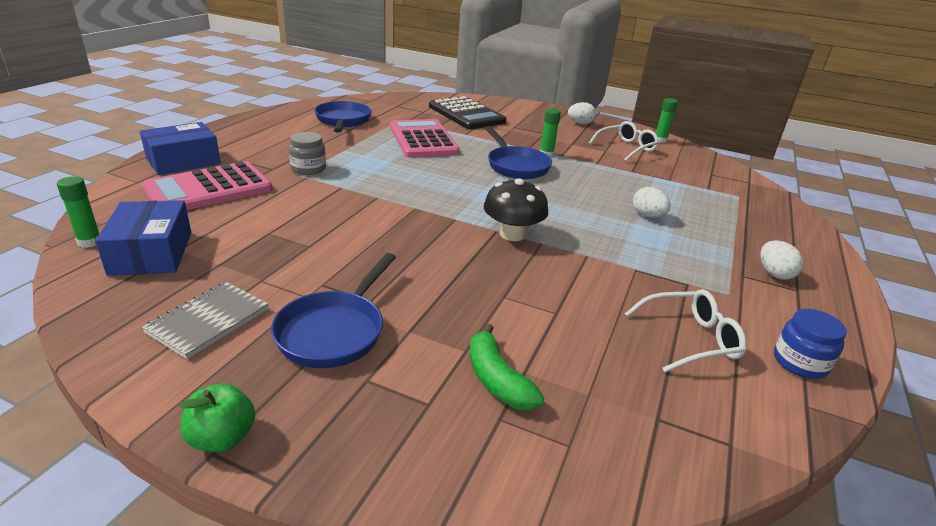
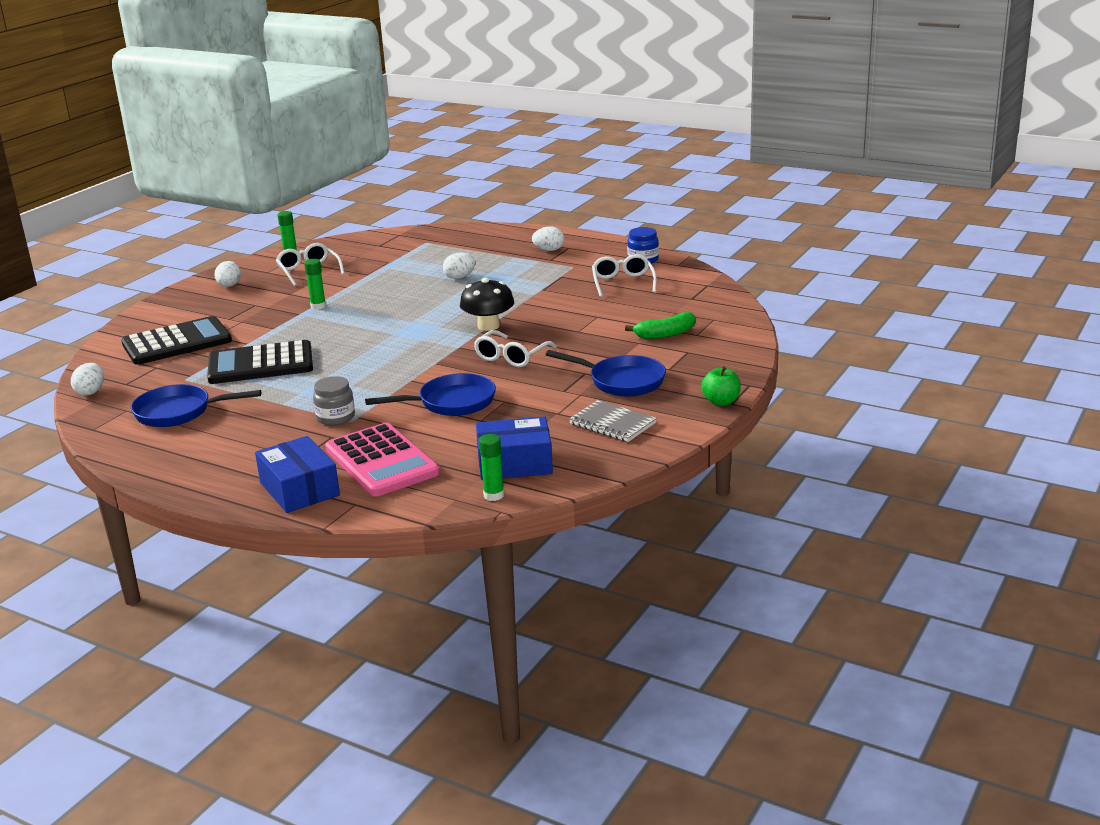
camera: 80 degrees left, 5 degrees down
pink calculator [390,119,460,158] -> black calculator [207,340,313,384]
blue pan [485,126,552,179] -> blue pan moved to [365,373,496,416]
none -> white egg [71,363,104,396]
none -> white glasses [474,330,557,367]

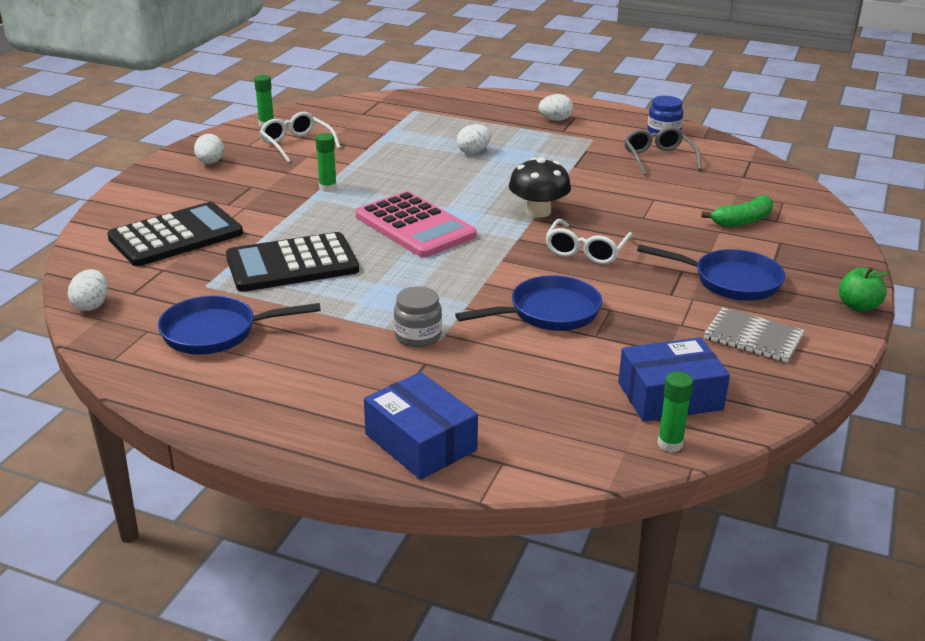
camera: 10 degrees left, 5 degrees up
pink calculator [325,423,440,496] -> pink calculator moved to [355,191,477,258]
white glasses [592,254,657,297] -> grey glasses [624,127,702,175]

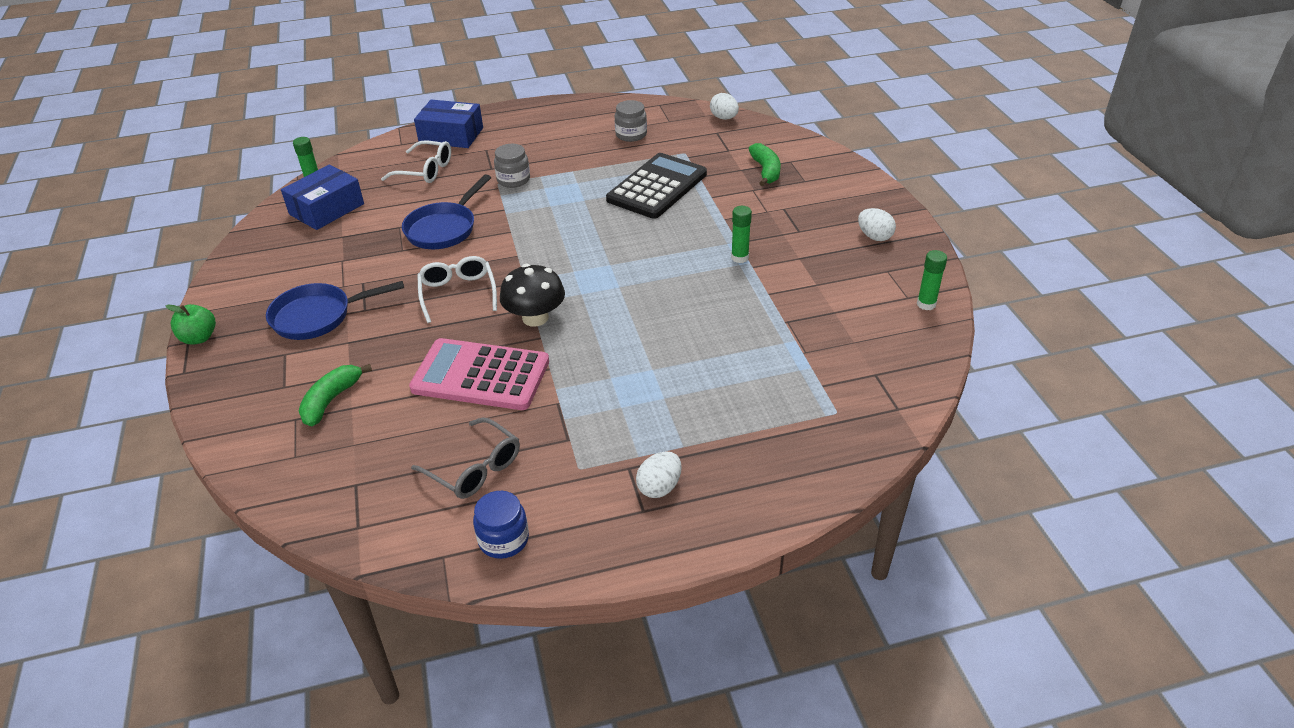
camera: 145 degrees right, 10 degrees up
black calculator [107,202,243,266] -> green banana [749,143,781,186]
blue pan [158,295,321,355] -> grey jar [615,100,647,142]
white glasses [260,112,341,163] -> white glasses moved to [381,140,451,183]
pink calculator [355,191,477,258] -> pink calculator moved to [409,338,549,410]
white egg [457,124,491,154] -> none
grey notebook [704,307,805,362] -> none

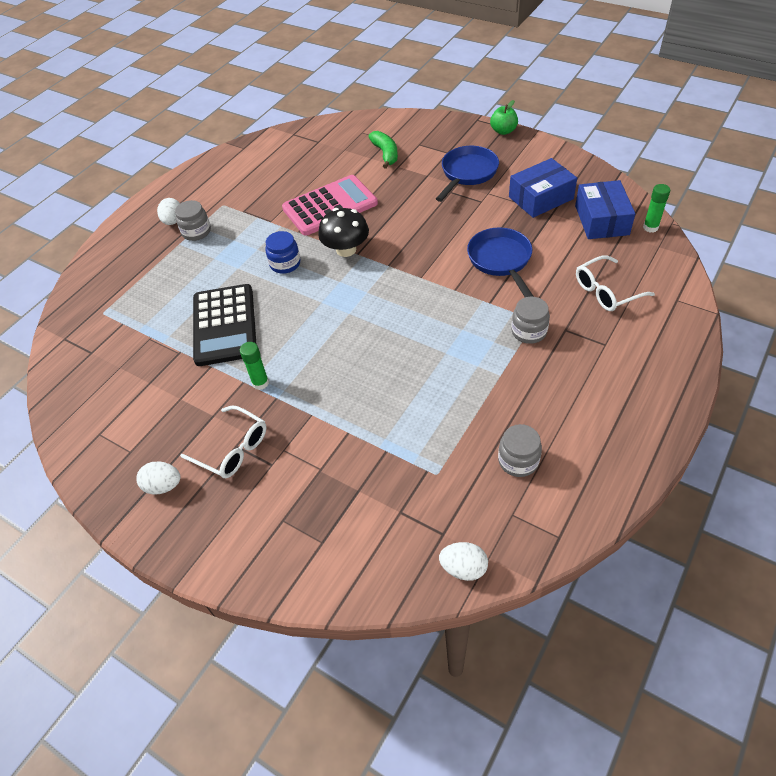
camera: 140 degrees right, 10 degrees up
grey glasses [411,417,520,499] -> none
blue box [414,100,483,148] -> blue box moved to [509,158,577,218]
white glasses [417,256,497,323] -> white glasses moved to [180,405,266,478]
blue jar [473,491,529,559] -> blue jar moved to [265,231,301,274]
black calculator [606,153,707,219] -> black calculator moved to [193,284,256,366]
green banana [749,143,781,186] -> none
green glue stick [917,250,947,310] -> none
none -> grey jar [175,200,211,241]

